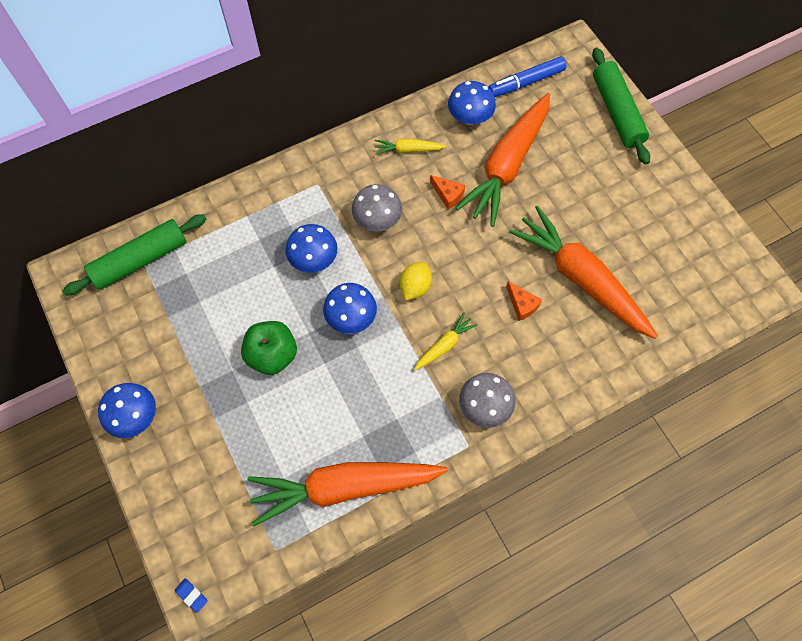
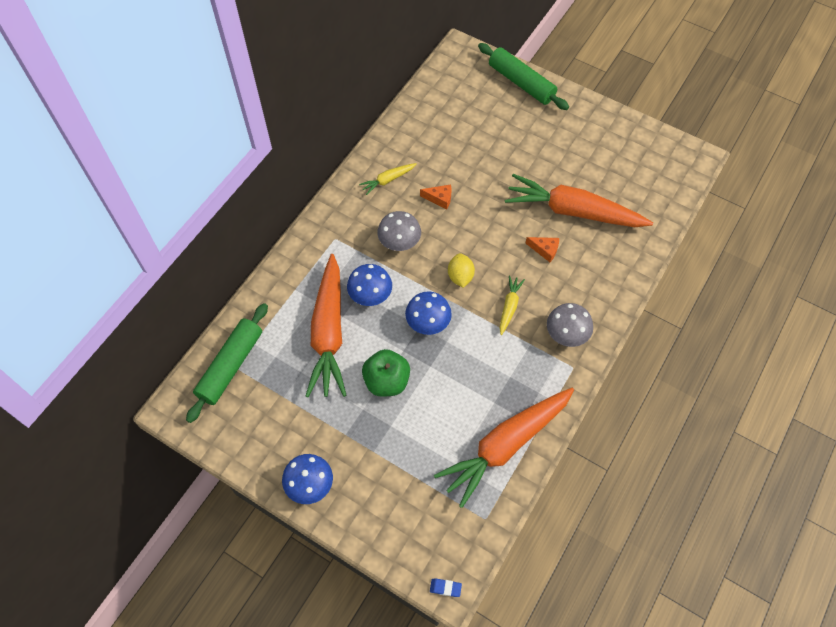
camera: 30 degrees left, 5 degrees down
blue mushroom [448,81,496,125] -> none
orange carrot [456,93,550,227] -> orange carrot moved to [306,254,347,397]
blue marker [488,56,567,97] -> none

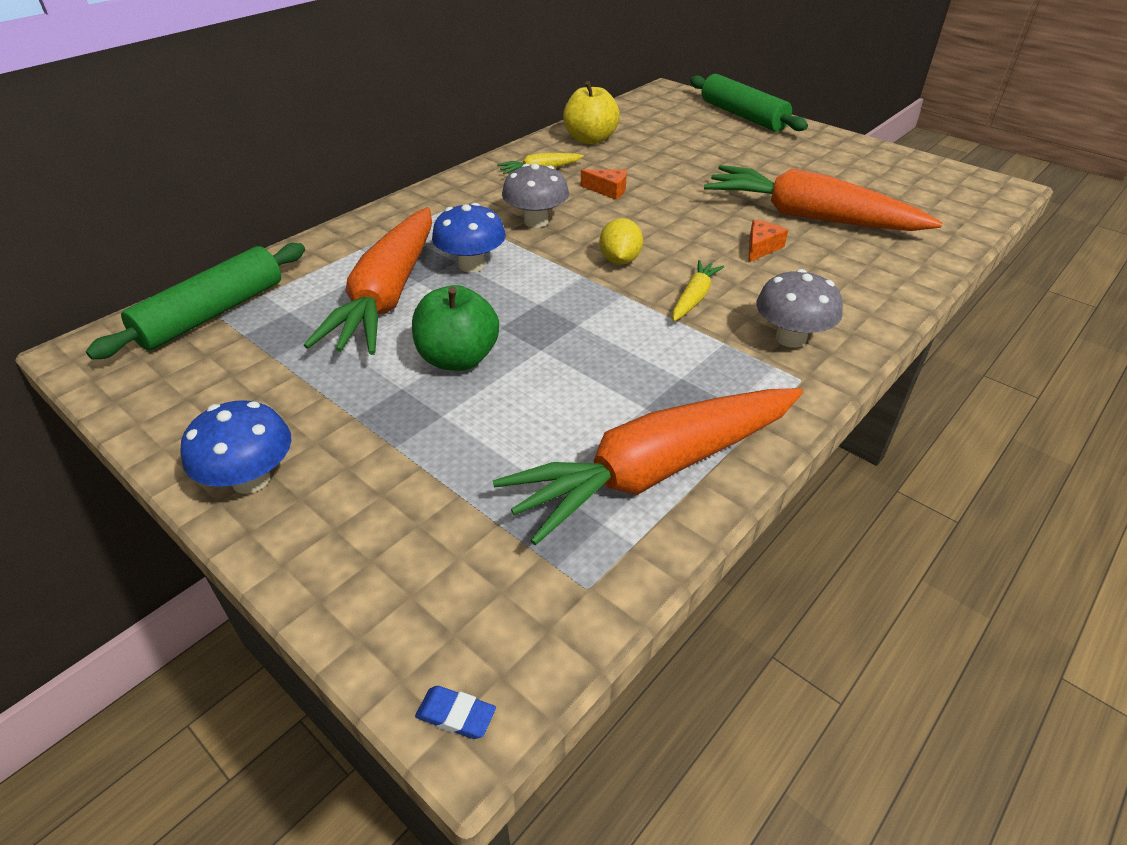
camera: 10 degrees right, 20 degrees down
blue mushroom [405,291,452,335] -> none
orange cheese [526,237,559,262] -> orange cheese turned 90 degrees counterclockwise [748,220,788,263]
none -> yellow apple [563,81,620,145]

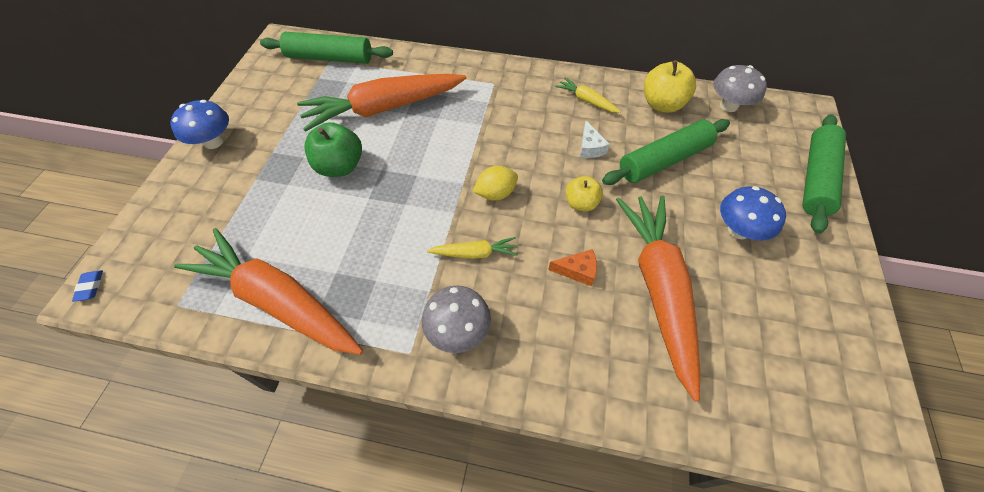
camera: 60 degrees right, 15 degrees up
blue mushroom [432,203,506,272] -> blue mushroom moved to [720,186,786,241]
grey mushroom [502,164,569,228] -> grey mushroom moved to [713,65,767,112]
orange cheese [581,169,627,200] -> white cheese [580,121,610,158]
none -> yellow apple [566,176,603,211]
none -> green rolling pin [602,119,730,185]

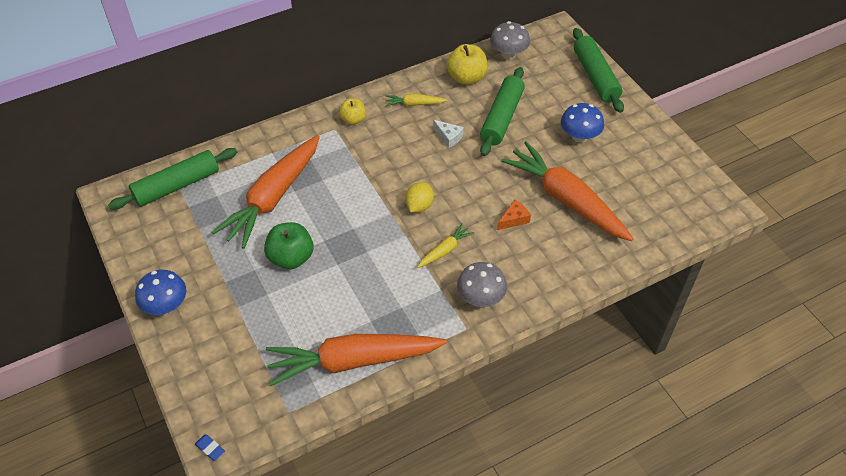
camera: 40 degrees left, 5 degrees down
yellow apple [566,176,603,211] -> yellow apple moved to [339,98,366,125]

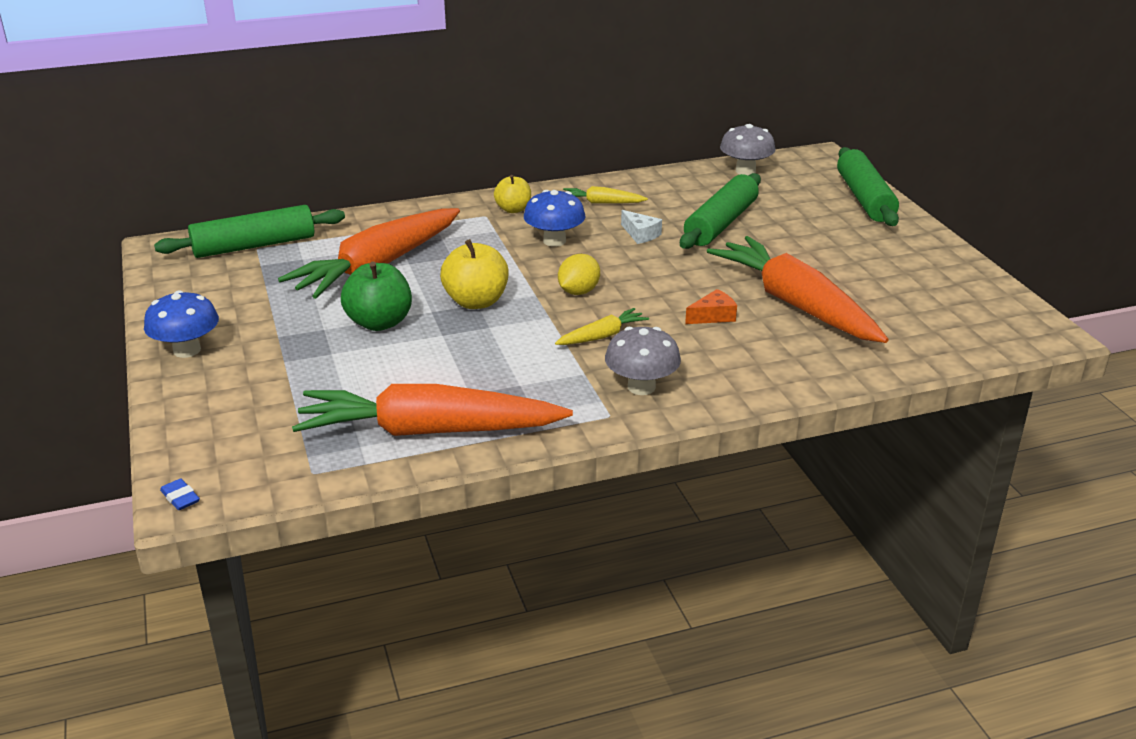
camera: 10 degrees right, 20 degrees down
yellow apple [446,44,488,85] -> yellow apple moved to [440,239,509,309]
blue mushroom [561,103,604,143] -> blue mushroom moved to [524,190,585,247]

